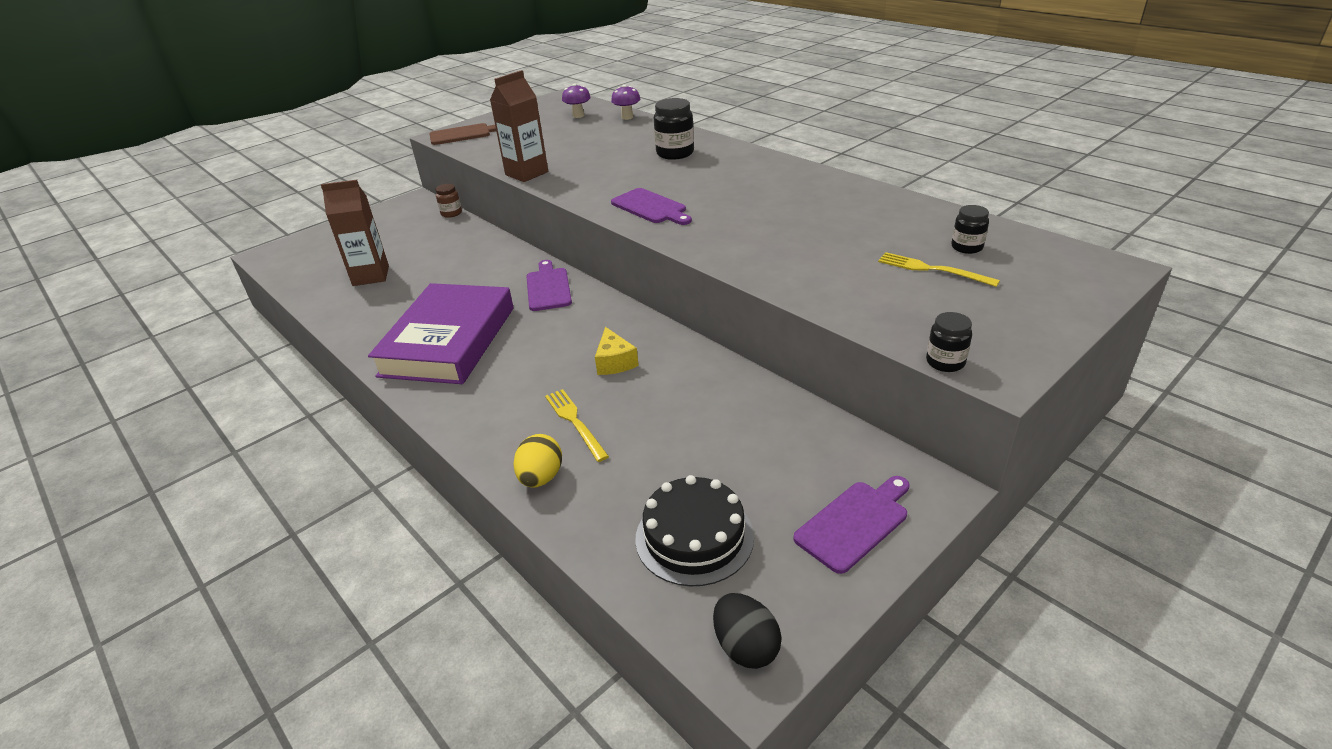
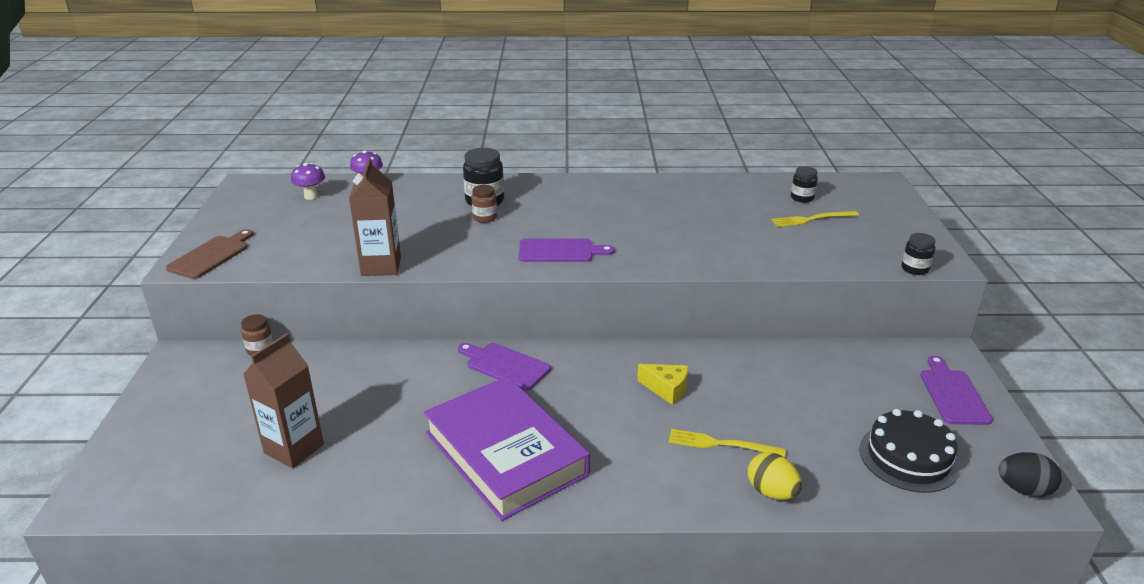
camera: 50 degrees left, 5 degrees down
none -> brown jar [471,185,497,223]

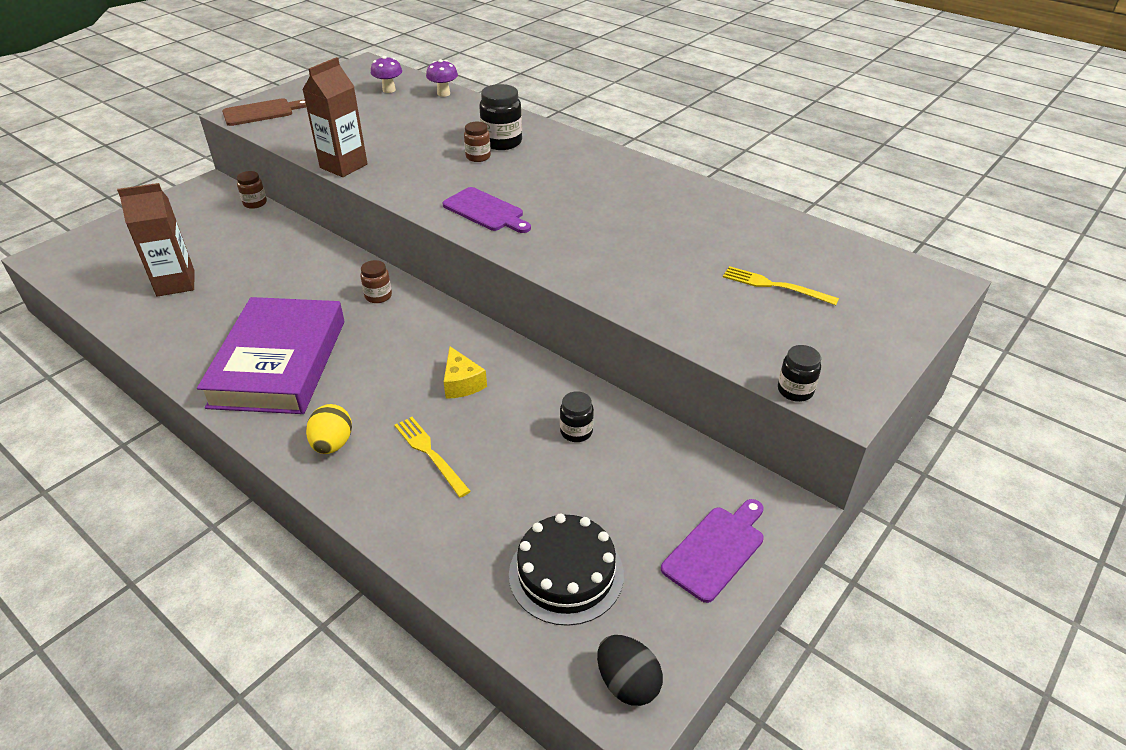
camera: 40 degrees right, 10 degrees up
purple cutting board [458,343,551,390] -> brown jar [360,260,392,303]
yellow egg [748,452,802,500] -> yellow egg moved to [306,404,352,454]
black jar [791,166,818,203] -> black jar moved to [560,391,594,442]

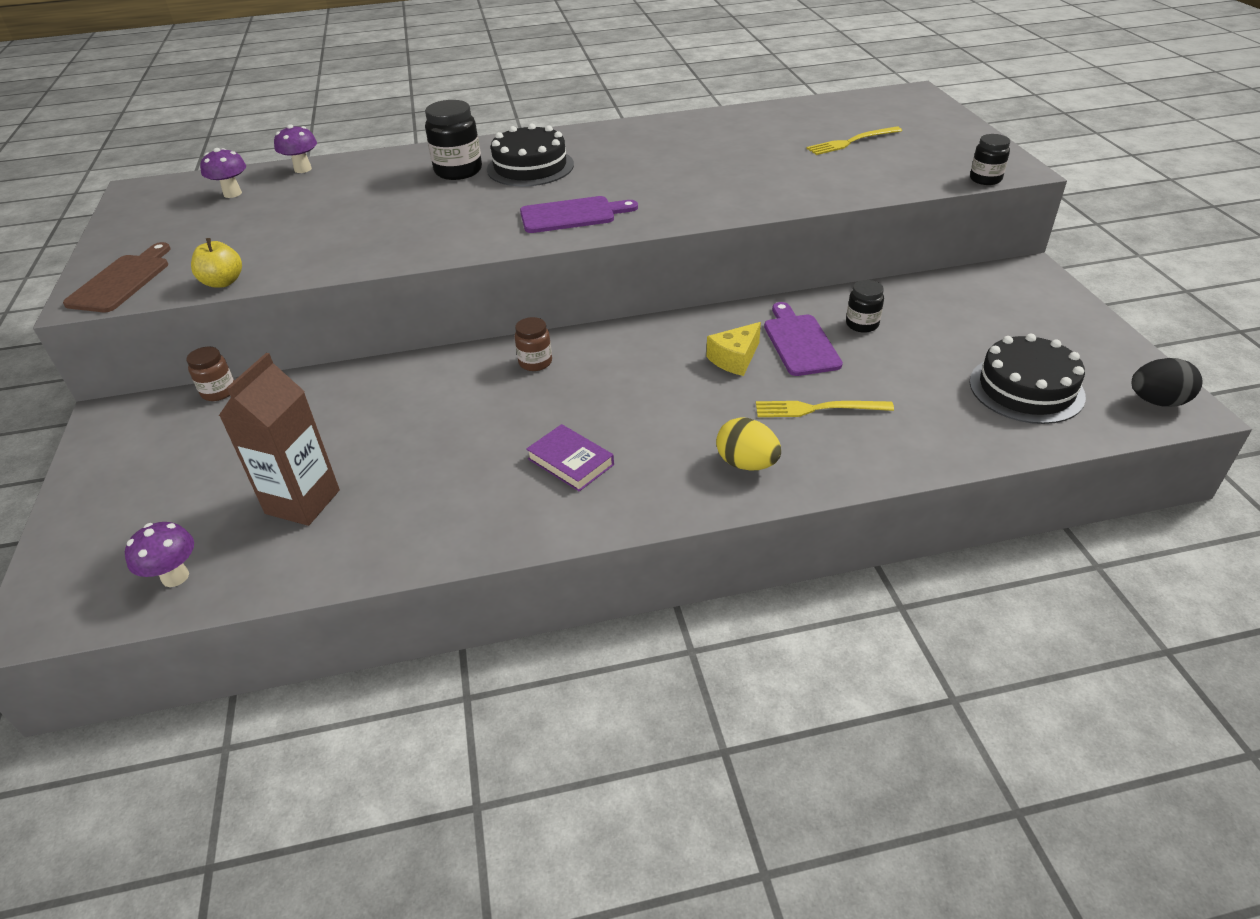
camera: 50 degrees left, 0 degrees up
purple book [197,297,344,414] -> purple book [526,424,614,491], size x0.40
brown carton [302,57,367,177] -> none
yellow cheese [444,346,487,399] -> yellow cheese turned 120 degrees clockwise [707,322,761,376]
brown jar [464,122,491,162] -> none
purple cutting board [661,499,764,603] -> purple cutting board moved to [764,302,843,376]
none -> purple mushroom [125,522,194,587]
none -> yellow apple [191,238,242,288]
none -> black cake [487,123,574,187]

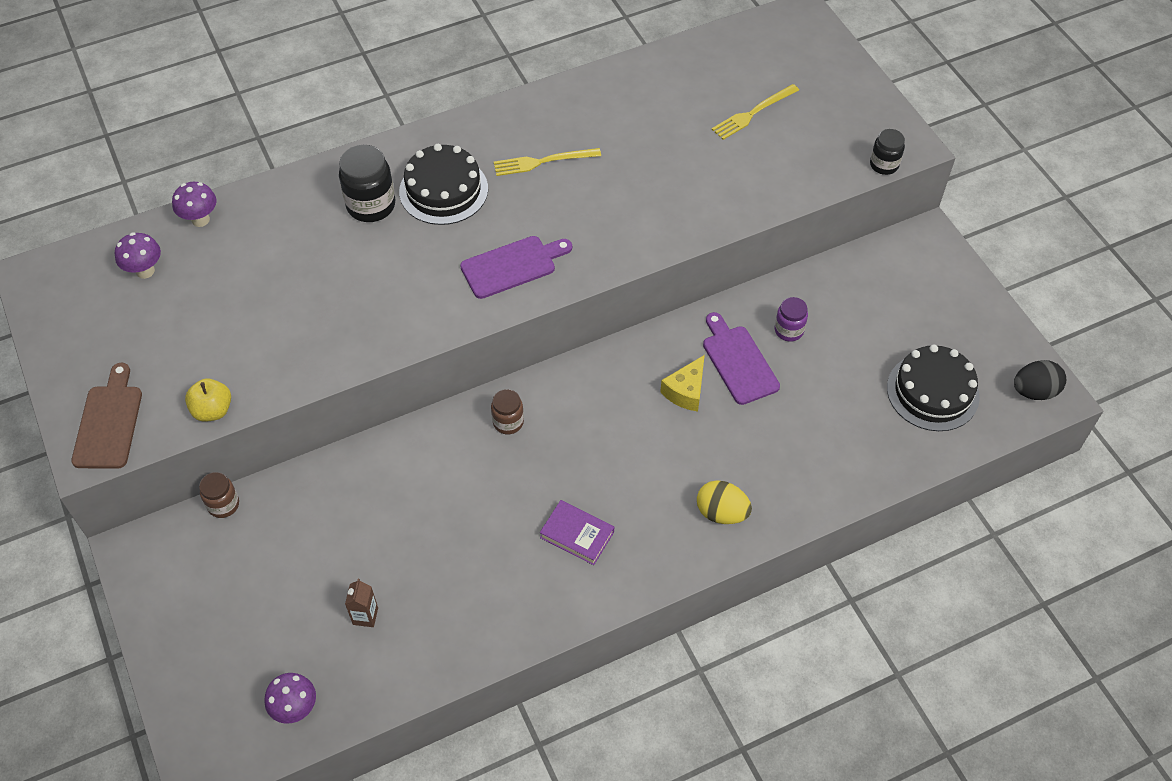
camera: 15 degrees left, 15 degrees up
brown carton [219,353,340,526] -> brown carton [345,579,378,627], size x0.48
yellow fork [756,401,894,417] -> yellow fork moved to [494,148,601,176]
black jar [846,280,884,333] -> purple jar [774,297,808,342]

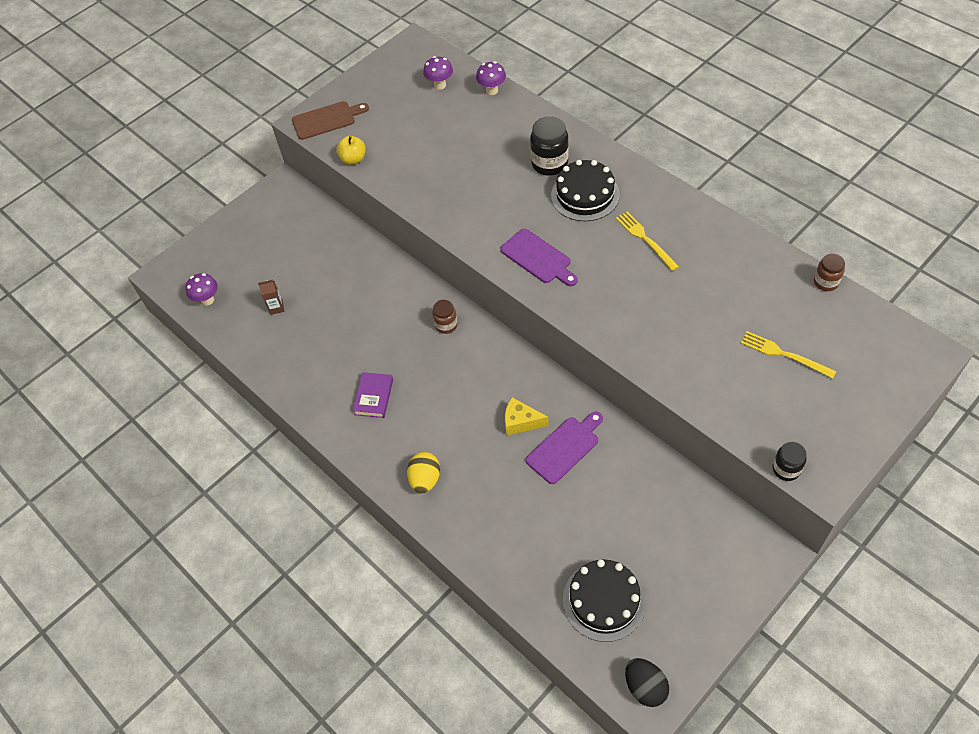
camera: 75 degrees right, 0 degrees up
brown jar [199,472,239,518] -> brown jar moved to [814,254,845,291]
purple jar [774,297,808,342] -> none

